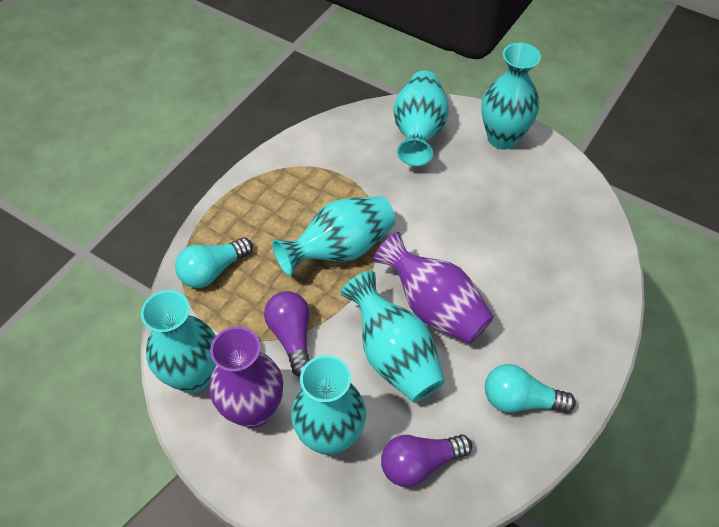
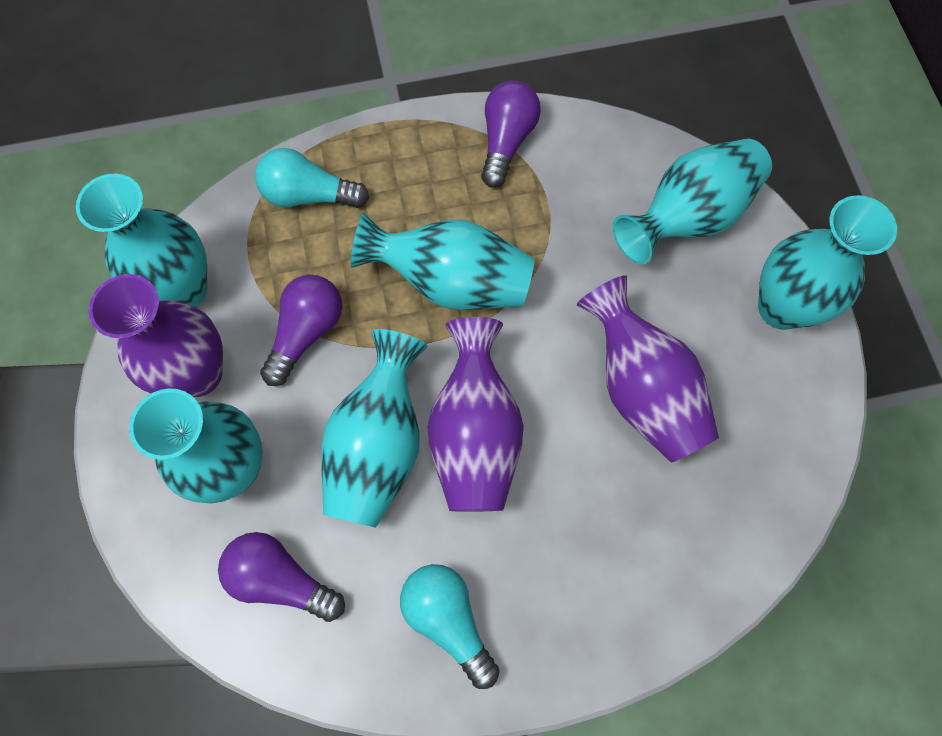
camera: 45 degrees right, 15 degrees up
none -> purple light bulb [481,80,541,188]
none -> purple vase [577,275,719,463]

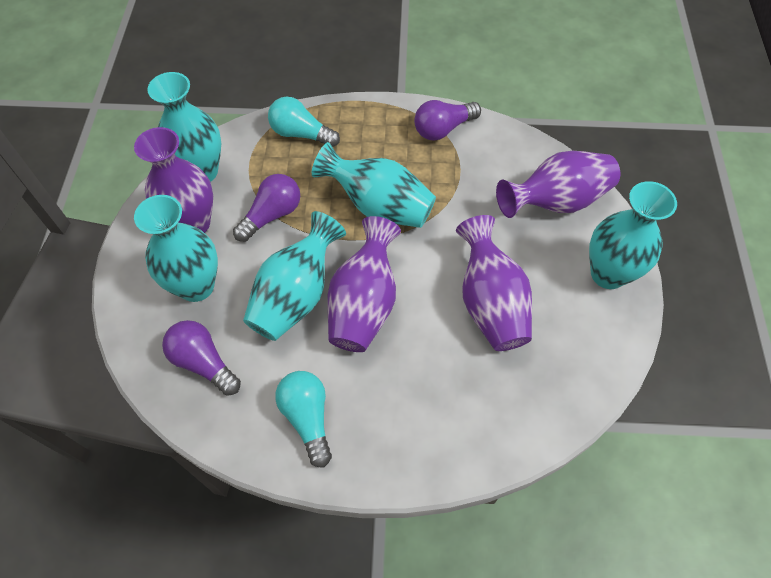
camera: 15 degrees right, 10 degrees down
purple light bulb [481,80,541,188] -> purple light bulb turned 150 degrees counterclockwise [414,100,481,141]
turquoise vase [613,139,772,265] -> purple vase [496,151,620,218]

